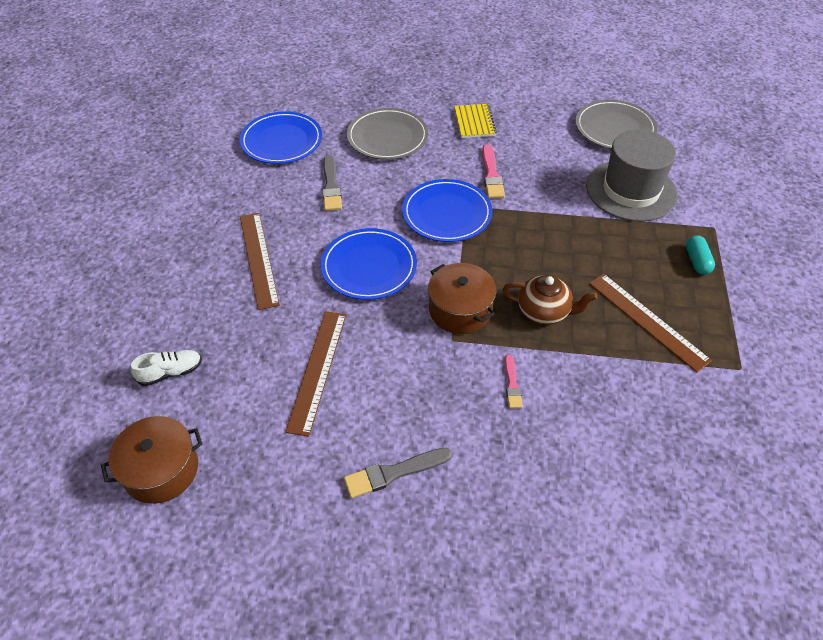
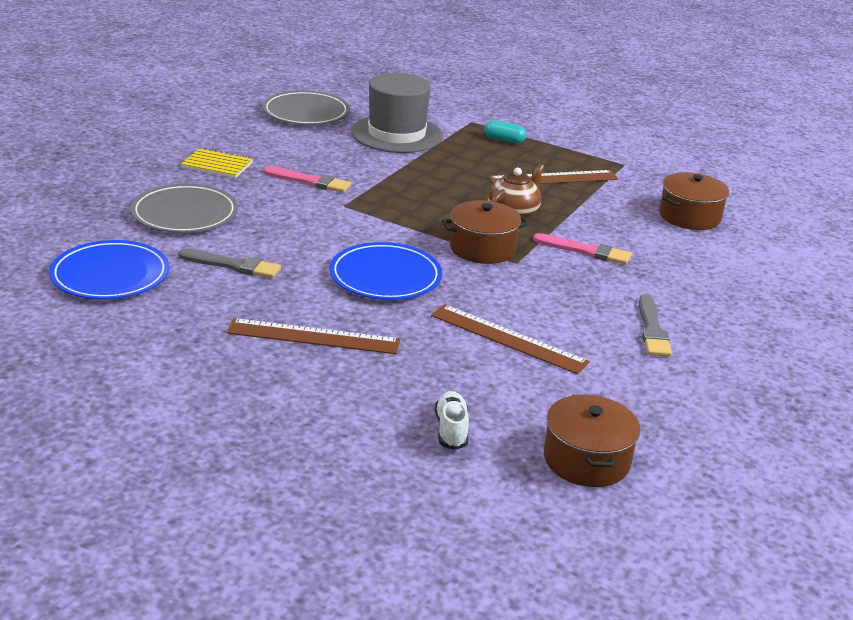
camera: 70 degrees left, 20 degrees down
blue plate [402,179,492,242] -> none
pink brush [505,354,523,408] -> pink brush [533,233,632,265], size x1.60
none -> brown pot [659,172,729,230]

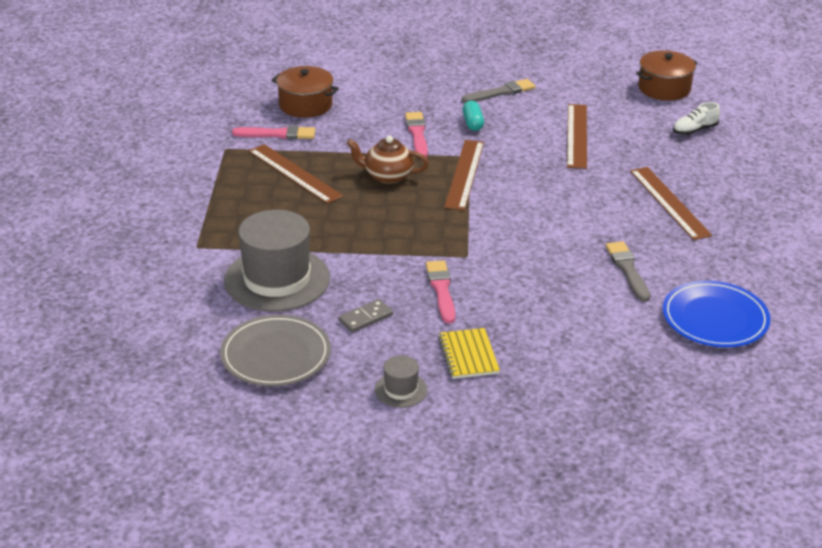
camera: 115 degrees left, 5 degrees up
grey plate [131,184,238,233] -> none
blue plate [329,242,442,300] -> none
brown pot [442,200,529,264] -> brown ruler [444,140,484,210]
turquoise capsule [484,120,527,144] -> turquoise capsule moved to [462,101,484,131]
none -> pink brush [232,126,315,139]
none -> grey domino [339,299,393,333]
none -> grey hat [375,355,428,408]

